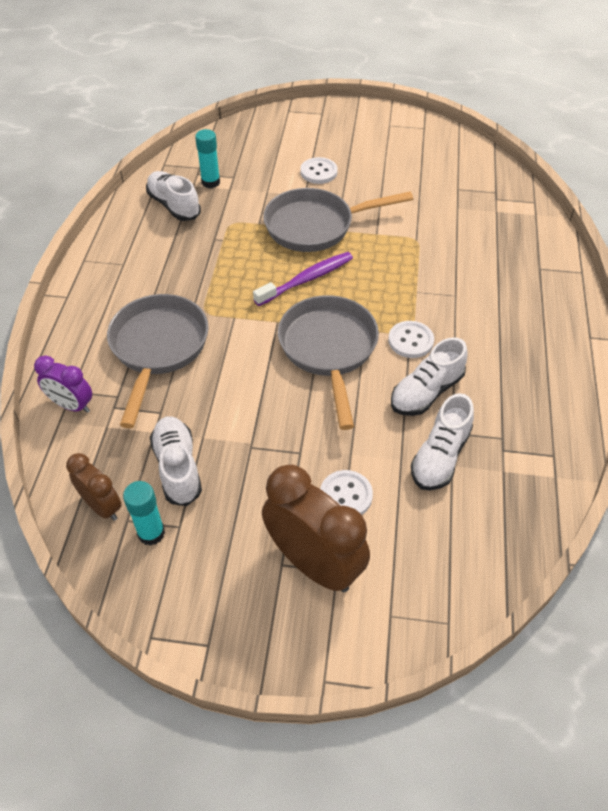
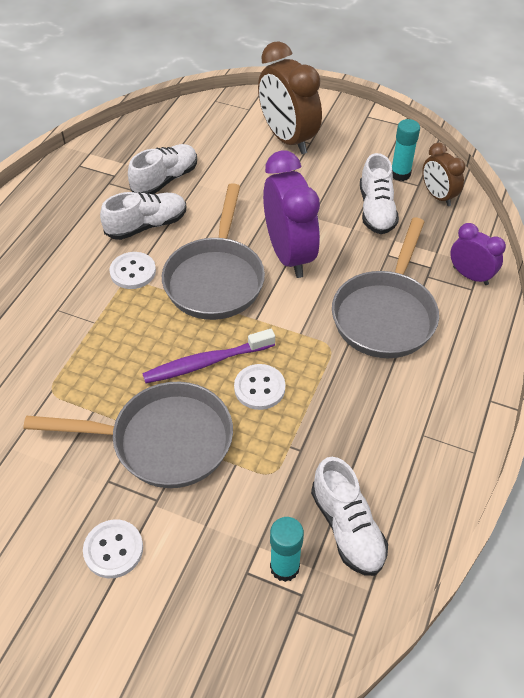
camera: 165 degrees left, 0 degrees up
white button [320,470,373,514] -> white button moved to [234,364,285,410]
none -> purple clock [263,151,320,278]

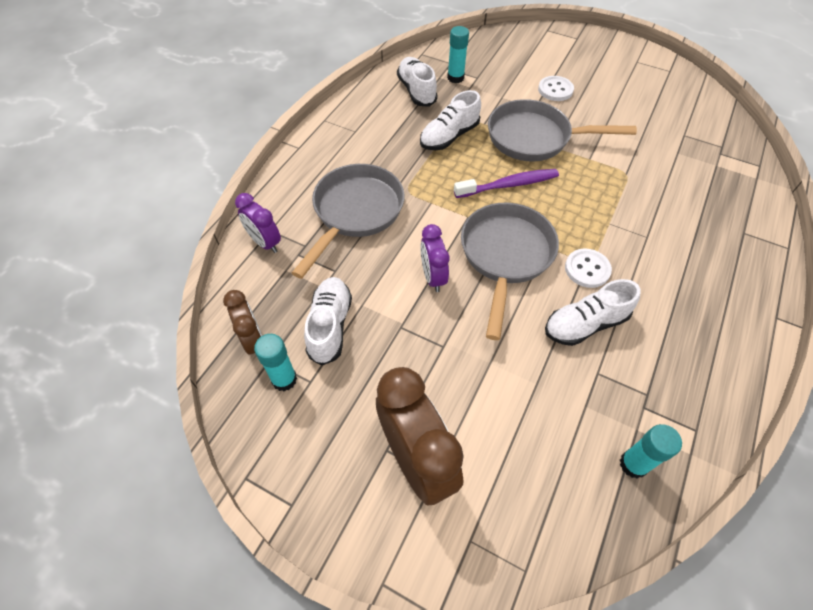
camera: 175 degrees left, 5 degrees up
white shoe [128,144,197,194] -> white shoe moved to [420,90,481,150]
white button [234,364,285,410] -> none
purple clock [263,151,320,278] -> purple clock [420,224,449,292], size x0.56
none -> turquoise glue stick [620,424,682,479]

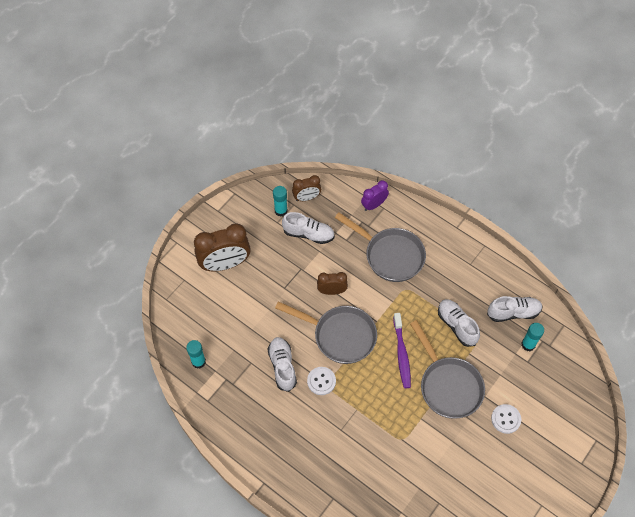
camera: 100 degrees right, 5 degrees up
purple clock [420,224,449,292] -> brown clock [317,272,348,295]
grey pan [488,99,637,161] -> grey pan turned 135 degrees clockwise [410,320,485,419]

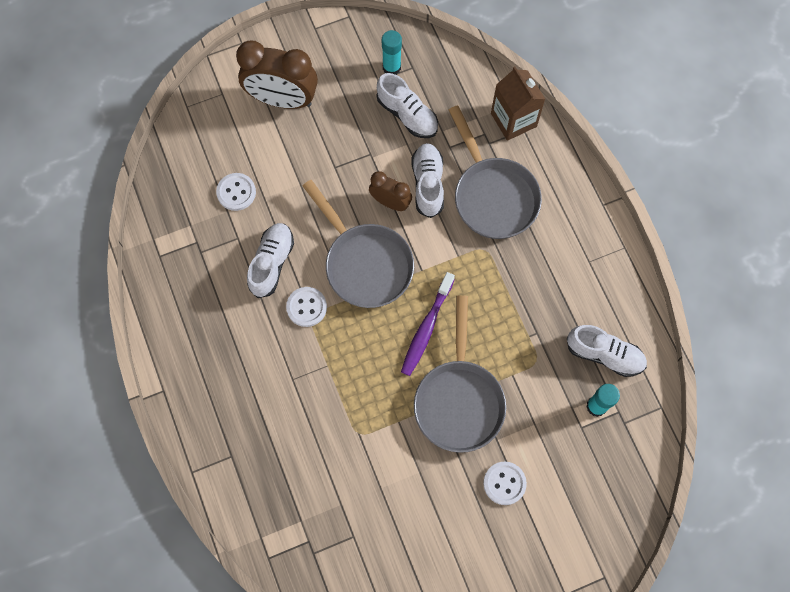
camera: 30 degrees right, 10 degrees up
turquoise glue stick [186,340,206,369] -> none
brown clock [292,175,321,201] -> none
purple clock [361,180,389,211] -> brown carton [491,66,545,141]
white shoe [438,299,480,347] -> white shoe moved to [412,143,444,218]
none -> white button [216,173,256,211]

